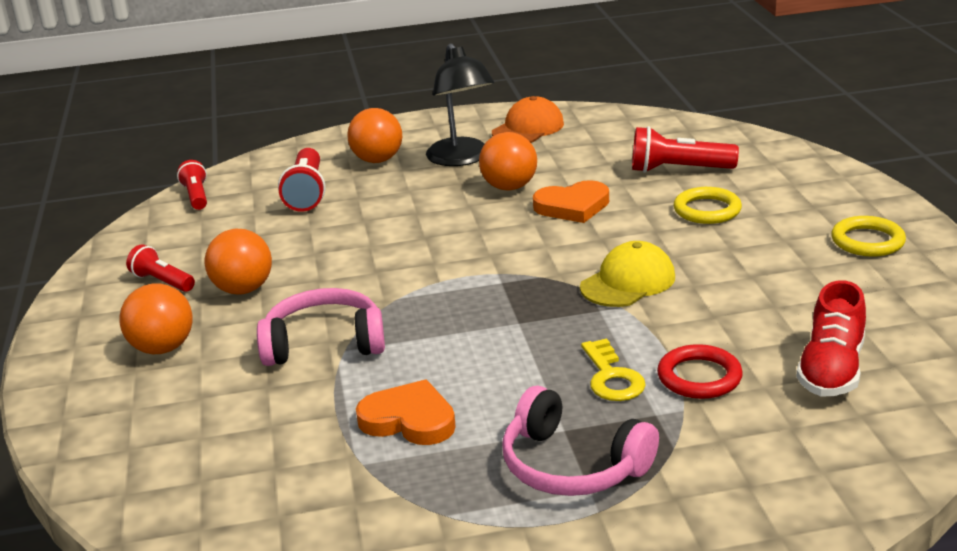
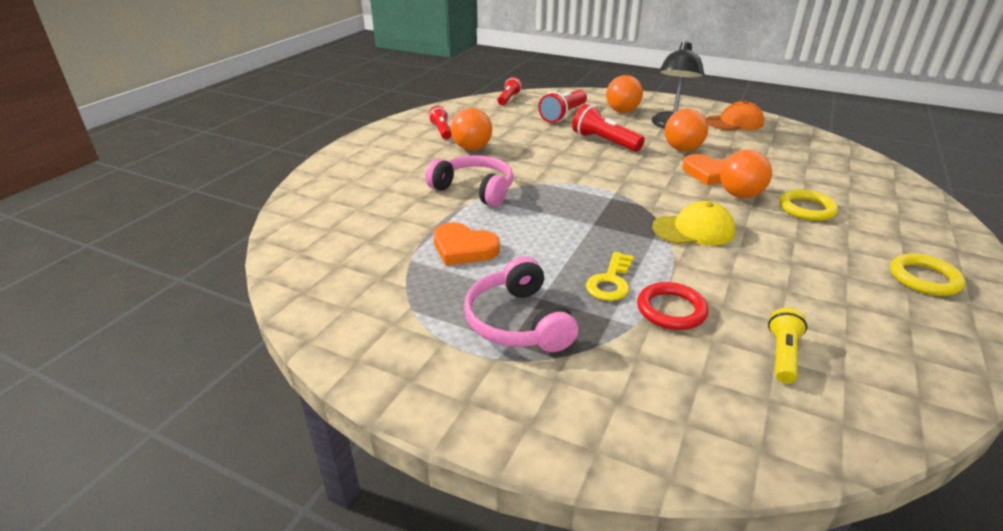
camera: 35 degrees right, 5 degrees up
orange ball [119,283,192,354] -> orange ball moved to [720,150,772,198]
orange heart [356,379,456,445] -> orange heart turned 150 degrees clockwise [434,222,500,266]
red flashlight [632,126,739,173] -> red flashlight moved to [572,104,645,152]
red shoe [796,280,866,396] -> yellow flashlight [768,308,807,384]

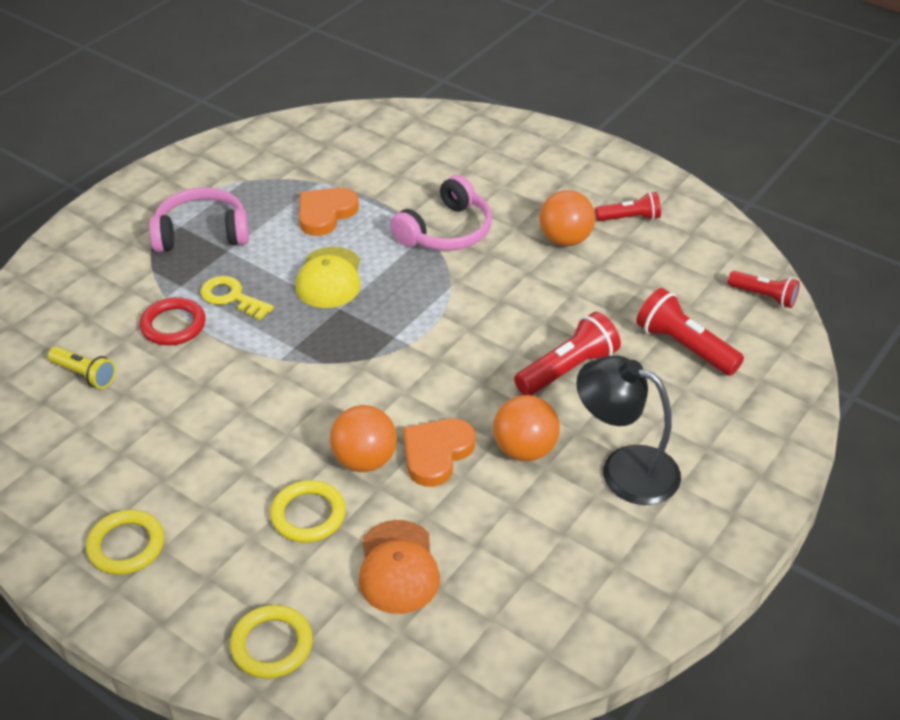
camera: 100 degrees right, 10 degrees up
orange ball [606,75,643,113] -> none
yellow cap [652,201,735,245] -> yellow cap moved to [296,247,361,308]
orange cap [706,101,764,131] -> orange cap moved to [359,520,440,614]
none -> yellow ring [230,605,313,679]

